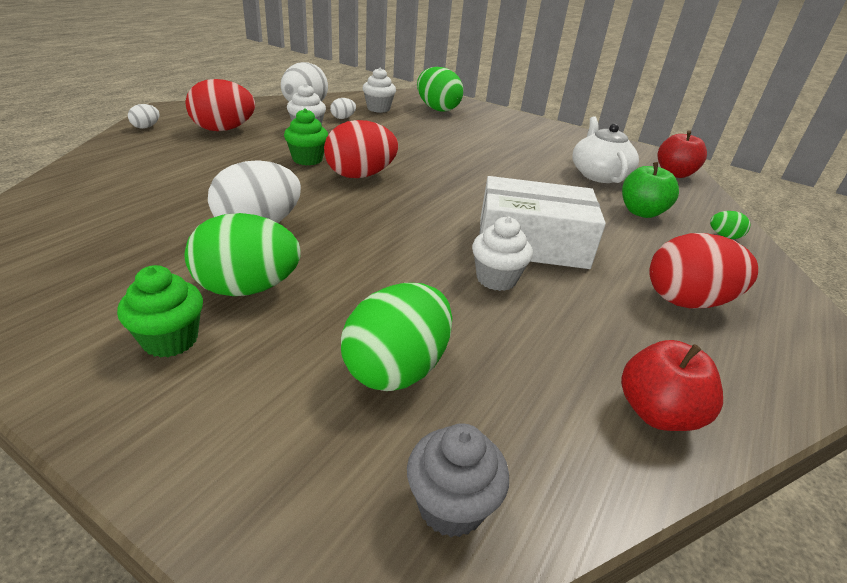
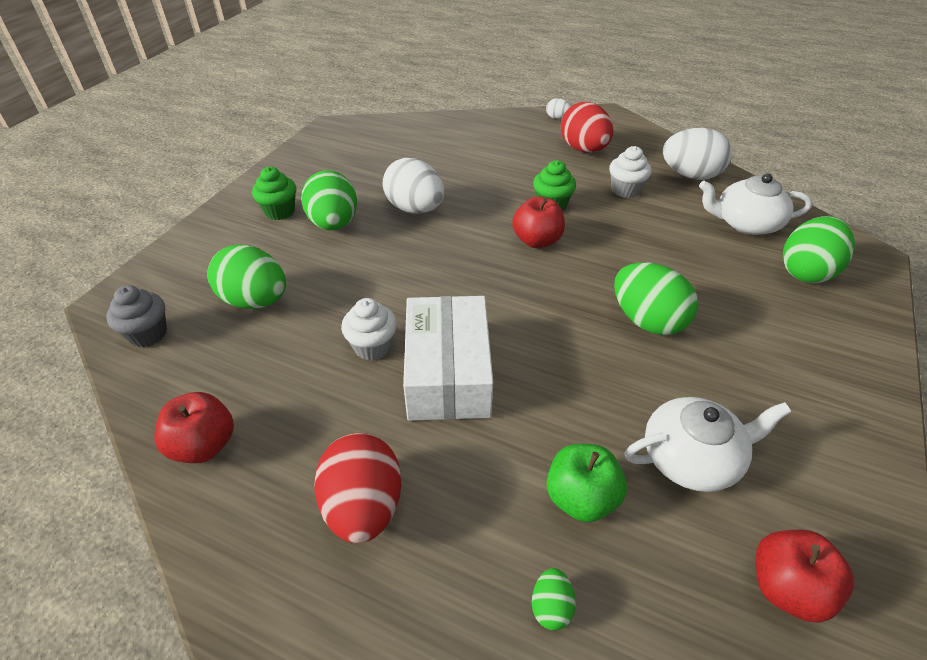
camera: 85 degrees right, 10 degrees up
red egg [324,120,398,178] -> red apple [512,197,565,248]
white egg [330,98,356,119] -> none
white cupcake [363,67,396,113] -> white teapot [699,173,812,235]
none -> green egg [614,262,698,335]

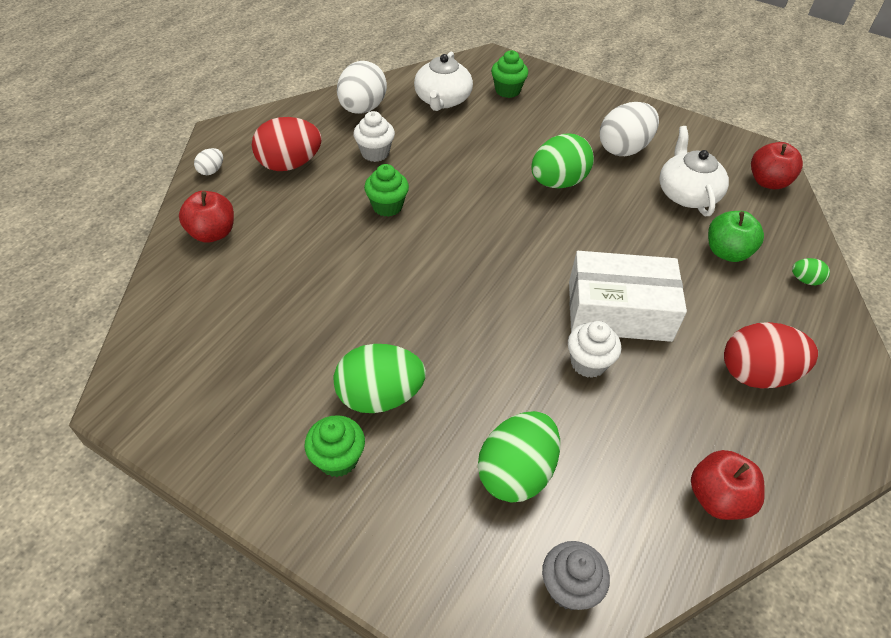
camera: 85 degrees left, 5 degrees up
white egg [383,158,444,214] -> white egg moved to [600,102,659,156]
red apple [512,197,565,248] -> red apple moved to [179,191,234,243]
green egg [783,216,855,283] -> green cupcake [491,50,528,98]

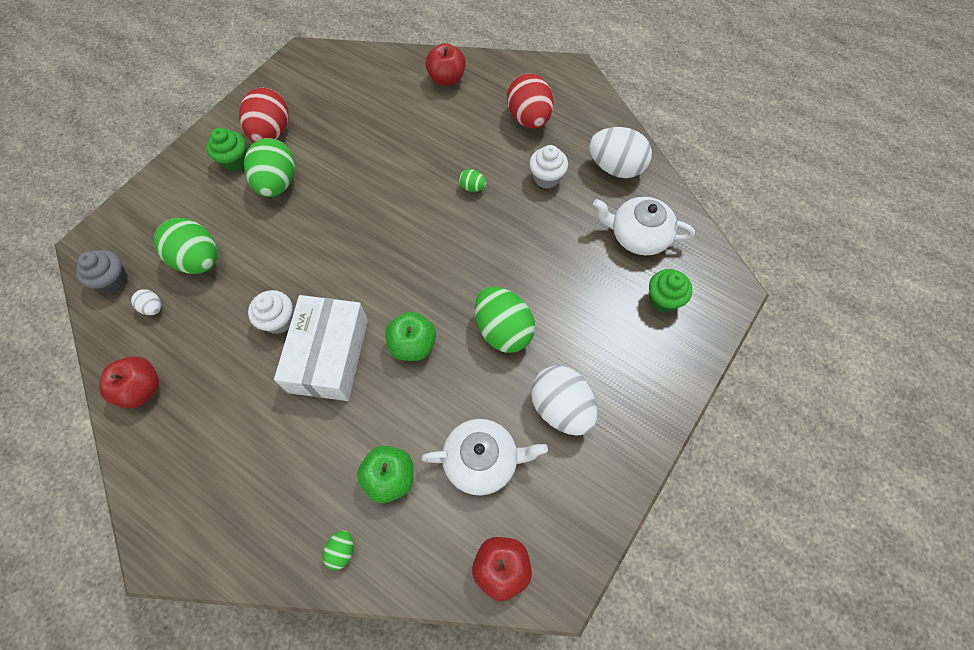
camera: 95 degrees right, 15 degrees up
white egg [194,148,223,175] -> white egg moved to [131,289,161,315]
green cupcake [364,164,409,217] -> green egg [459,169,487,192]
red egg [724,322,818,388] -> red egg moved to [239,88,289,142]
none -> green apple [385,312,436,361]

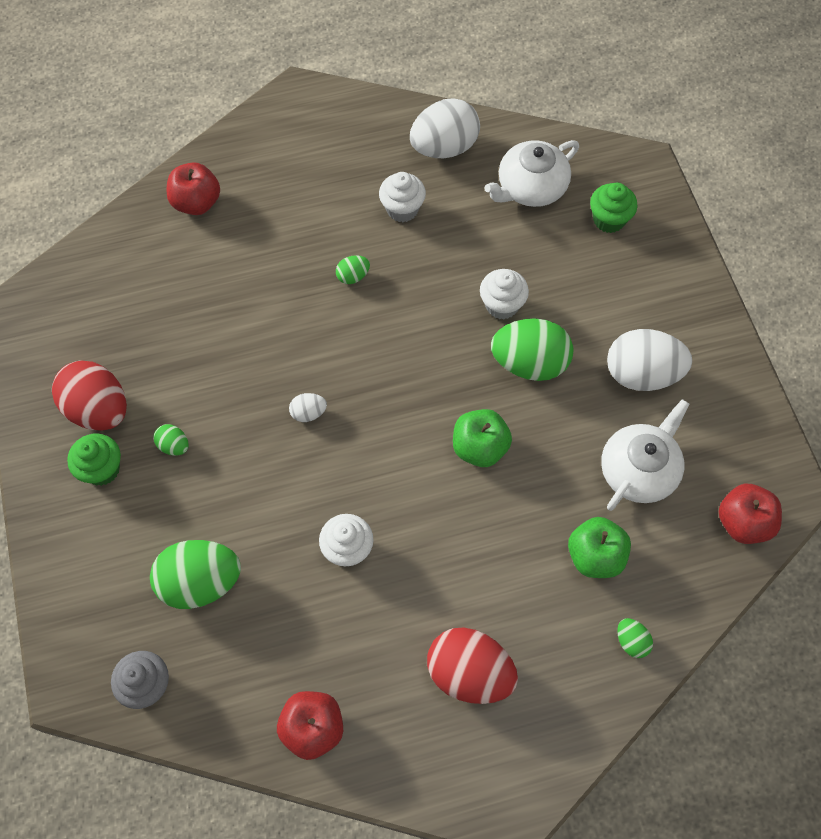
camera: 50 degrees left, 0 degrees up
white egg [131,289,161,315] -> white egg moved to [289,393,327,422]
green egg [244,138,295,197] -> green egg [154,424,189,456], size x0.46
white box [274,295,368,401] -> none
red egg [507,73,553,129] -> red egg moved to [427,628,518,704]
none -> white cupcake [480,269,529,320]

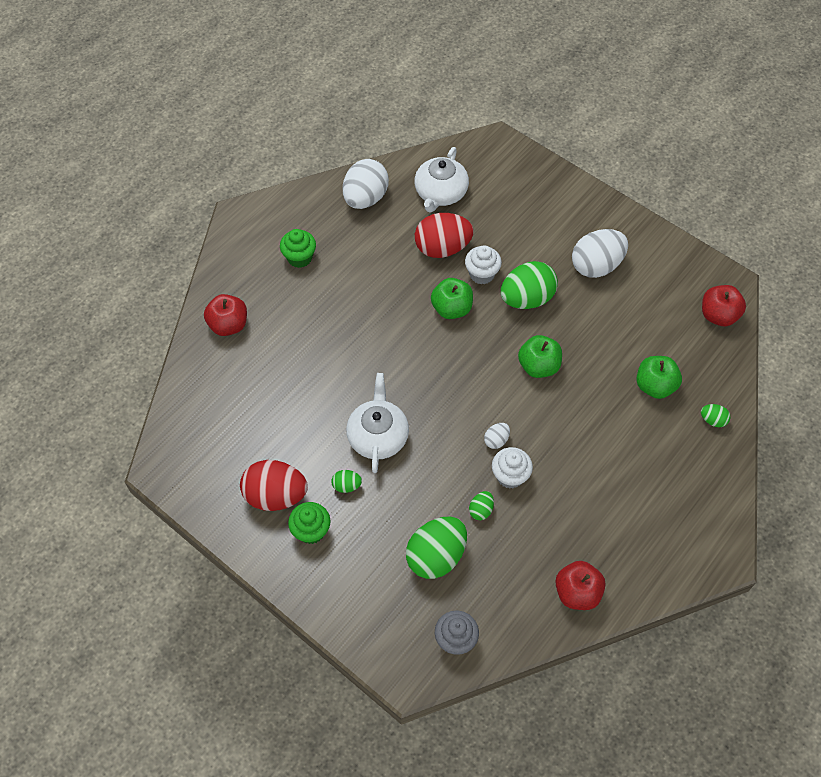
camera: 35 degrees left, 5 degrees down
white egg [289,393,327,422] -> white egg moved to [484,423,510,449]
green egg [336,255,370,284] -> green egg moved to [469,491,494,520]
white cupcake [379,172,426,222] -> none
red egg [427,628,518,704] -> red egg moved to [415,213,474,258]
green cupcake [590,183,637,233] -> green cupcake moved to [280,229,316,268]
white teapot [601,399,690,511] -> white teapot moved to [346,373,409,473]
none -> green apple [431,278,473,319]

